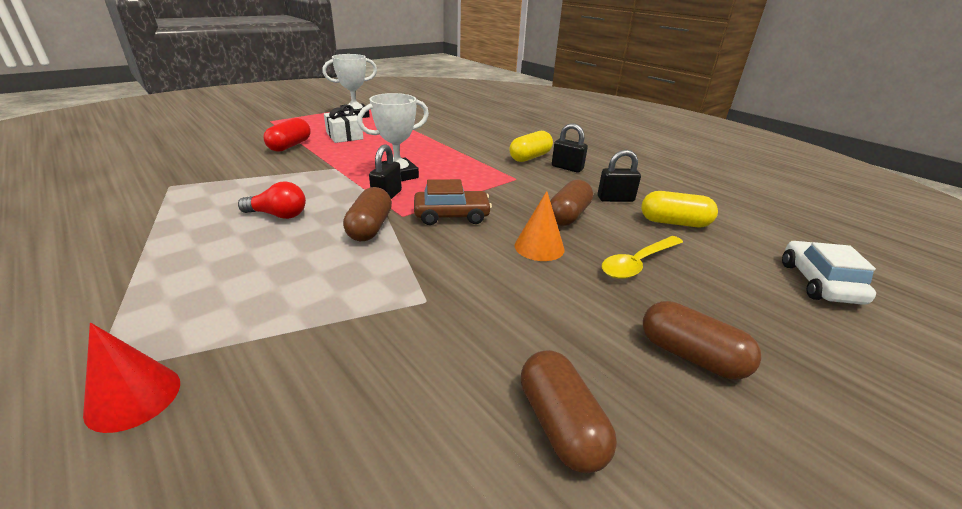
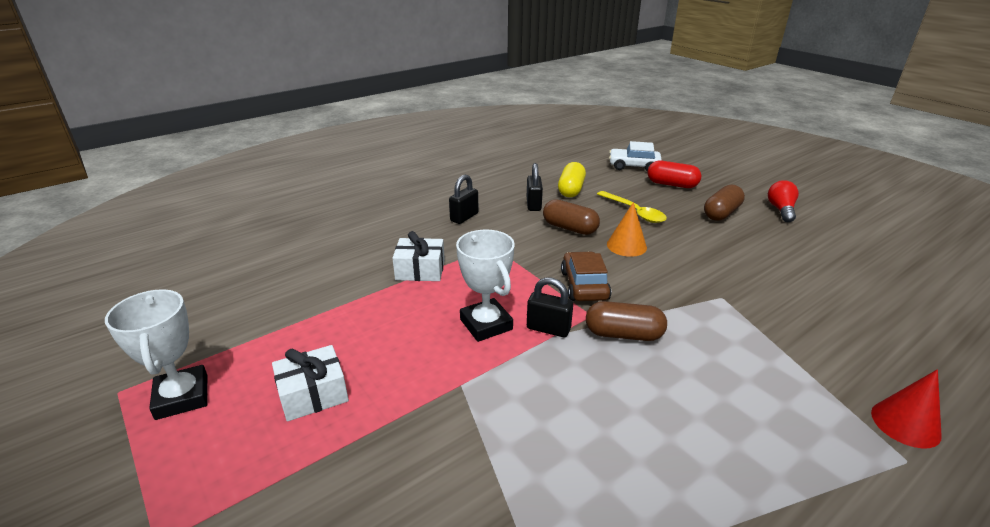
camera: 85 degrees left, 0 degrees up
red light bulb [238,181,306,219] -> red light bulb moved to [768,180,799,222]
red capsule [263,118,311,152] -> red capsule moved to [647,161,701,188]
yellow capsule [509,131,553,162] -> none
brown capsule [521,350,617,473] -> none
none -> white gift [392,231,445,281]

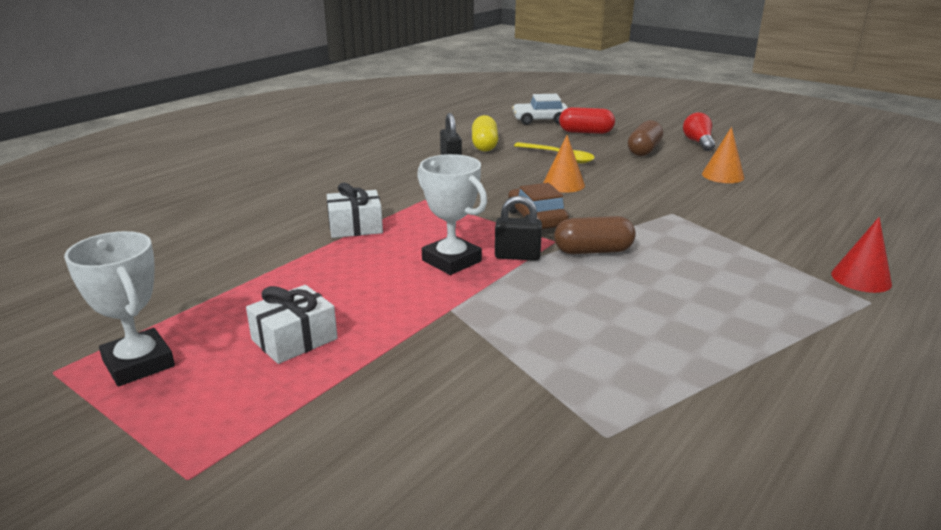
camera: 15 degrees left, 5 degrees down
black padlock [449,174,479,224] -> none
brown capsule [543,199,600,235] -> none
none -> orange cone [702,127,744,183]

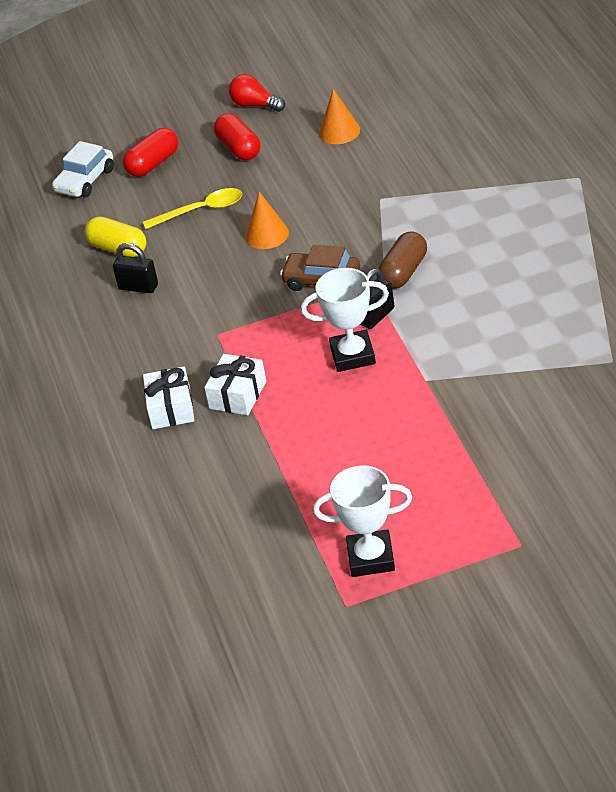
camera: 50 degrees left, 15 degrees up
white gift [246,285,338,364] -> white gift moved to [143,366,194,429]
brown capsule [628,120,663,156] -> red capsule [214,114,260,160]
red cone [831,217,892,293] -> none

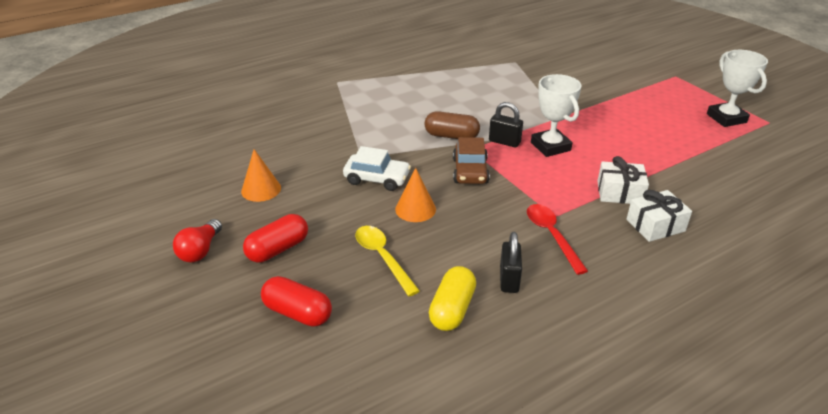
camera: 110 degrees left, 5 degrees down
white car [52,141,114,198] -> white car moved to [343,146,411,191]
none -> red spoon [527,204,588,275]

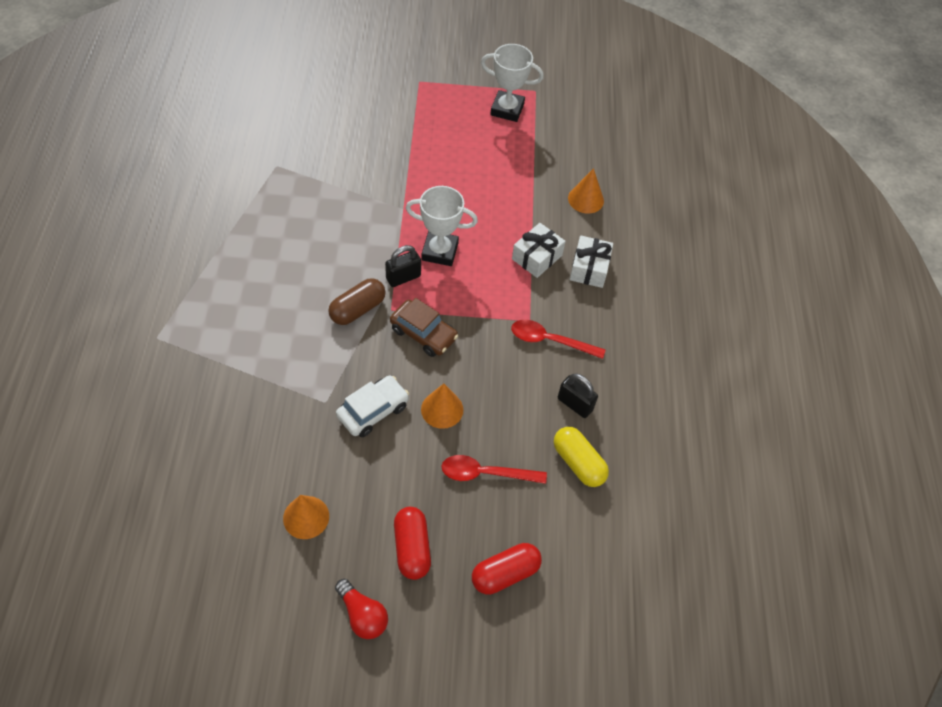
camera: 60 degrees left, 20 degrees up
yellow spoon [355,226,420,296] -> red spoon [442,455,547,484]
none -> orange cone [568,168,604,214]

